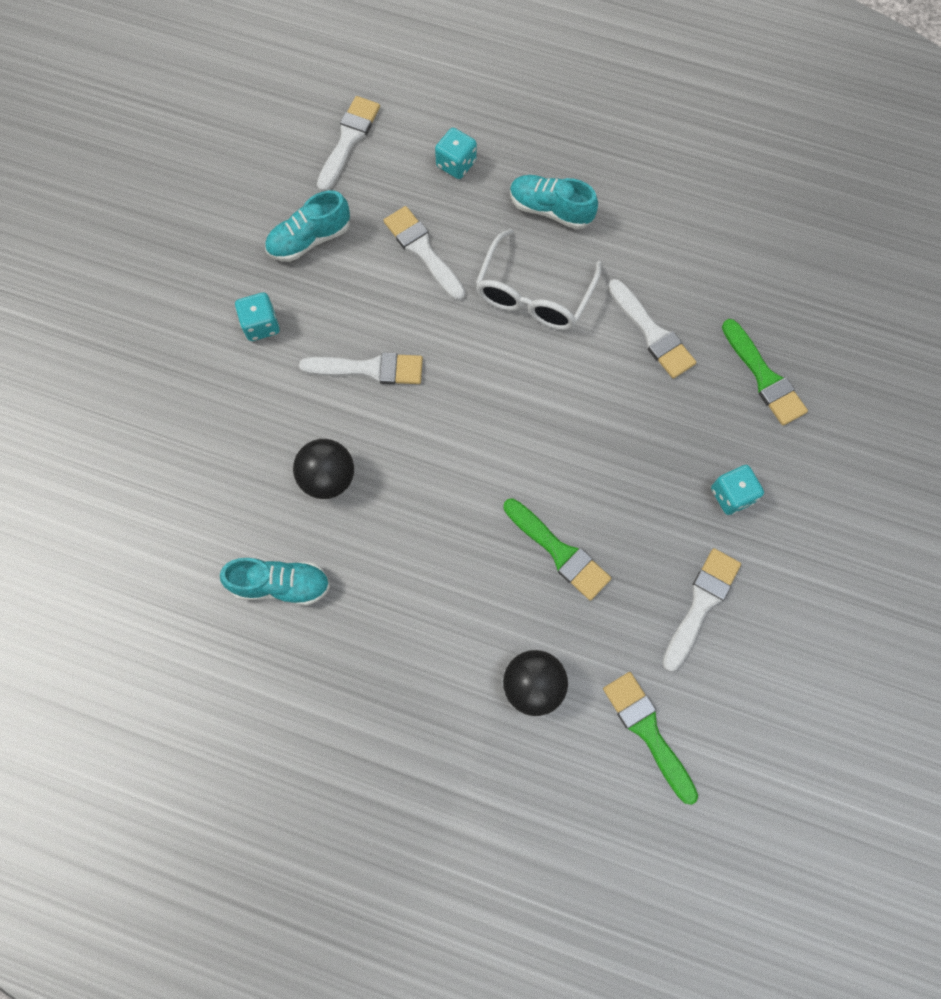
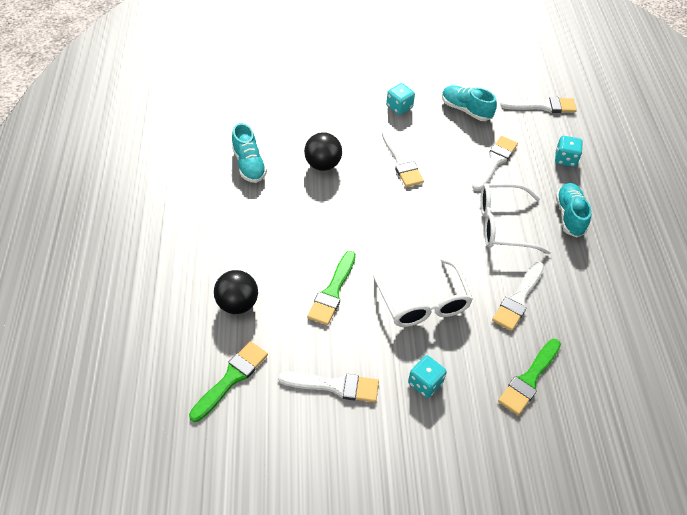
camera: 65 degrees right, 20 degrees down
none -> white glasses [373,258,473,327]

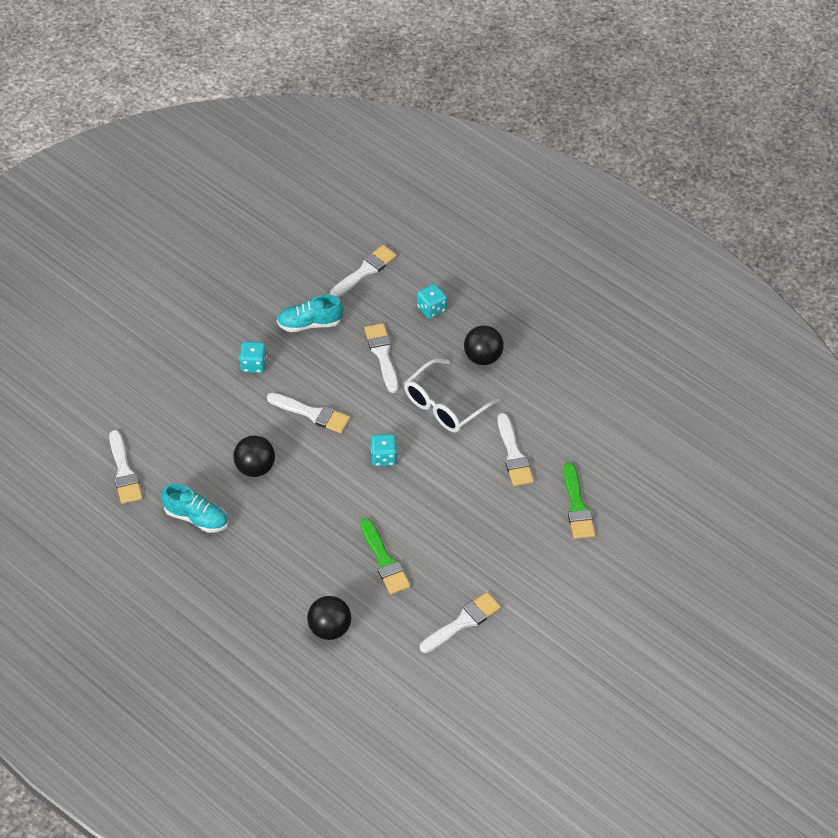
camera: 45 degrees left, 0 degrees up
green brush [189,341,268,422] -> none
white glasses [373,258,473,327] -> none
turquoise dice [408,355,447,398] -> turquoise dice moved to [371,434,397,466]
turquoise shoe [555,183,592,237] -> black ball [464,326,504,365]
none -> white brush [109,430,143,504]

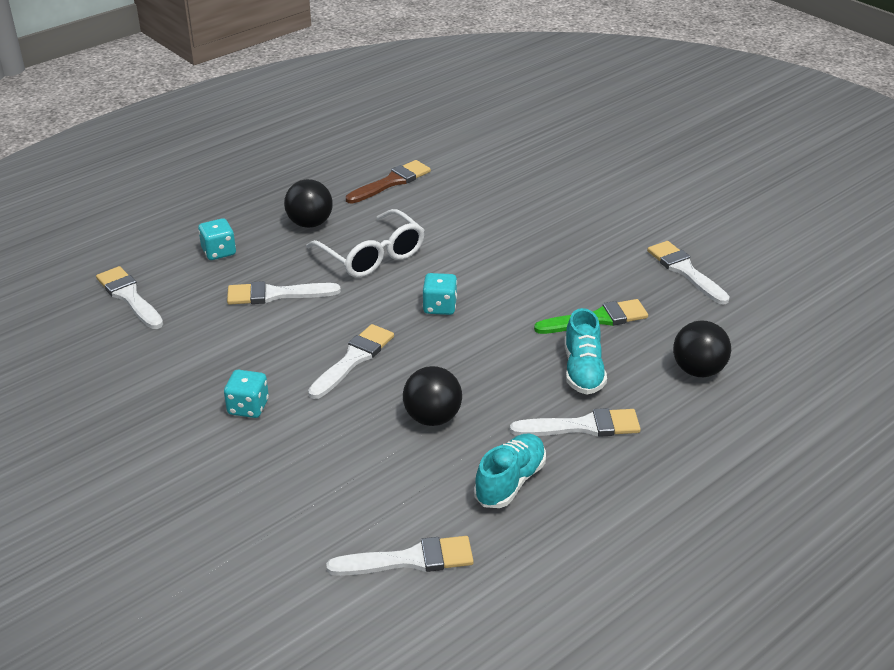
camera: 80 degrees left, 15 degrees down
turquoise shoe [277,295,343,332] -> turquoise shoe moved to [564,308,607,395]
white brush [497,413,534,486] -> white brush moved to [510,408,641,437]
green brush [564,463,595,539] -> none
none -> brown brush [346,160,431,204]

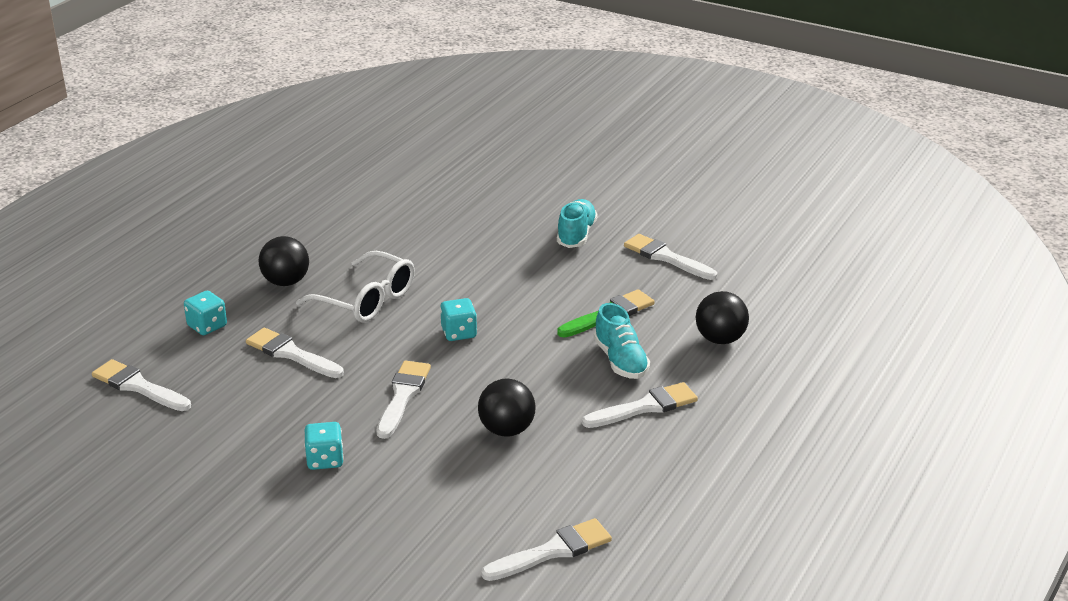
camera: 20 degrees left, 5 degrees down
white brush [227,281,341,305] -> white brush turned 60 degrees clockwise [246,328,344,378]
brown brush [346,160,431,204] -> none
turquoise shoe [474,433,546,508] -> turquoise shoe moved to [557,199,598,248]

